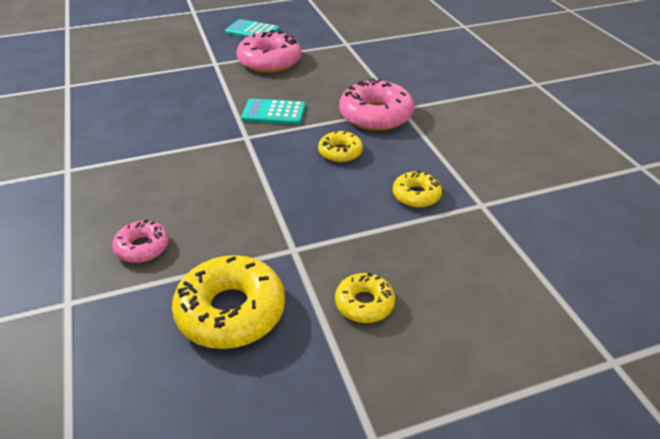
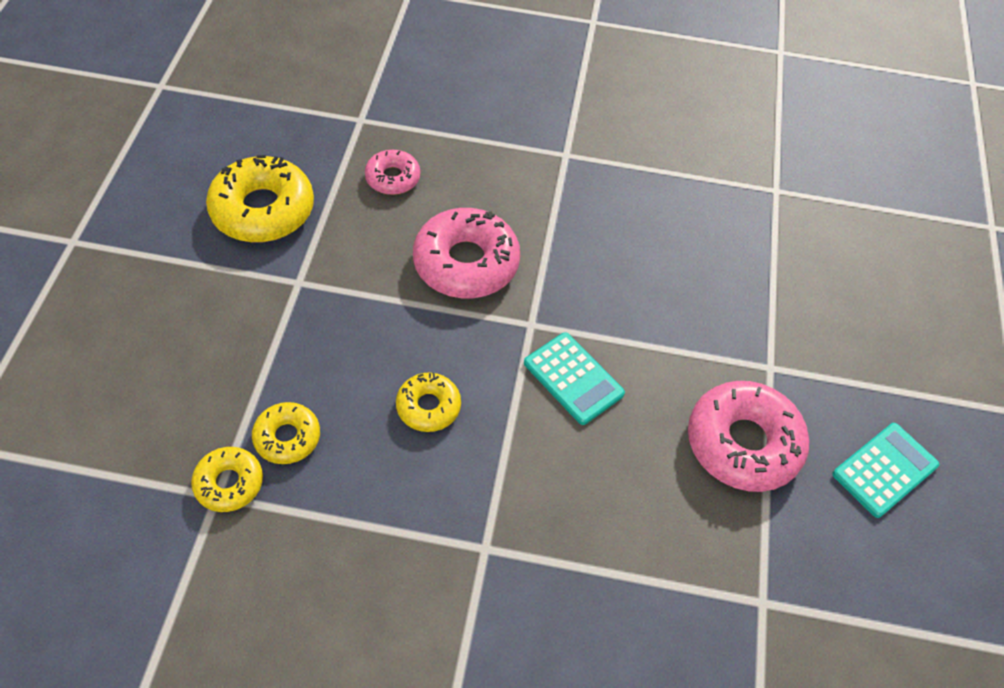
camera: 115 degrees right, 15 degrees up
turquoise calculator [241,98,306,125] -> turquoise calculator turned 105 degrees clockwise [524,332,625,425]
yellow donut [335,272,395,323] -> yellow donut moved to [191,447,263,512]
pink donut [339,78,414,131] -> pink donut moved to [413,208,520,298]

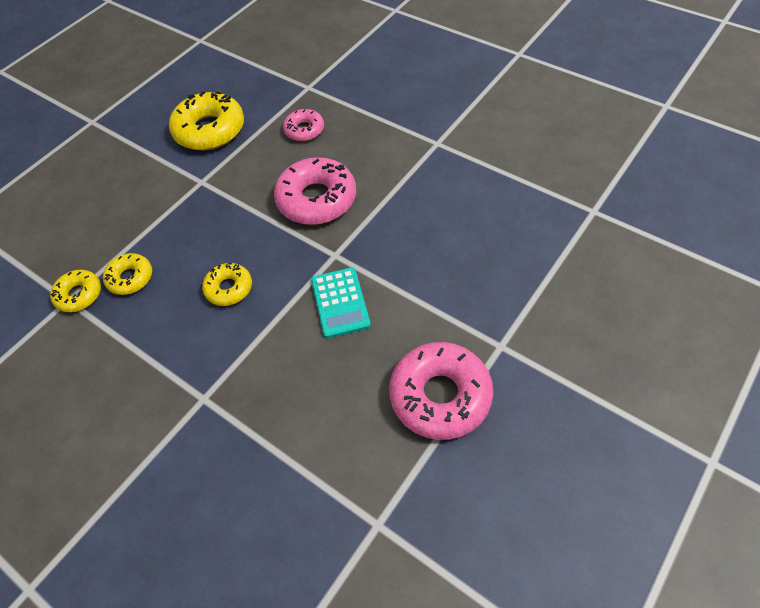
camera: 35 degrees right, 0 degrees up
turquoise calculator [832,423,939,518] -> none

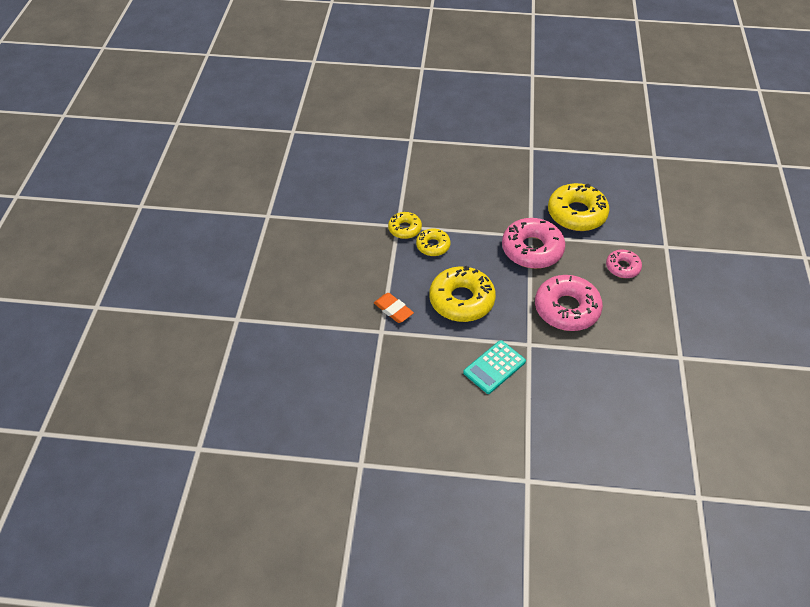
camera: 55 degrees right, 5 degrees down
yellow donut [202,263,252,306] -> yellow donut [429,266,496,322], size x1.81
pink donut [389,342,493,440] -> pink donut moved to [502,218,565,269]
none -> orange eraser [374,293,414,323]

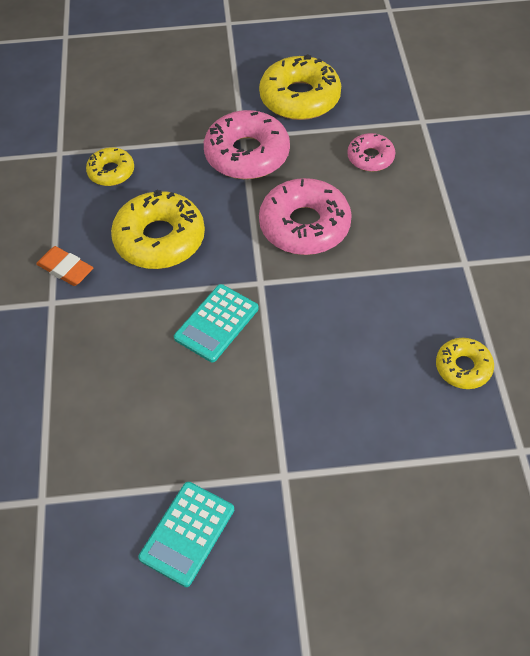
camera: 10 degrees left, 5 degrees up
yellow donut [388,212,422,239] -> yellow donut moved to [436,338,494,389]
none -> turquoise calculator [138,482,234,587]

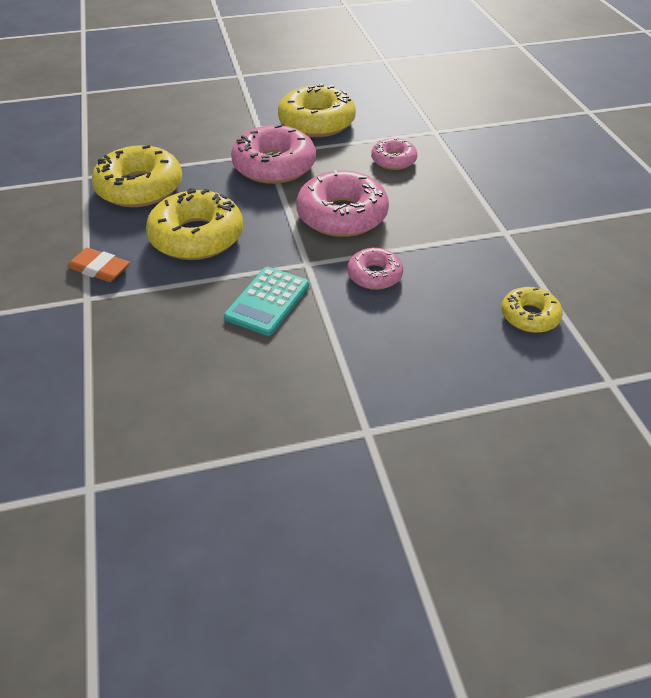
camera: 10 degrees left, 10 degrees down
yellow donut [86,147,134,186] -> yellow donut [92,145,182,207], size x1.81
turquoise calculator [138,482,234,587] -> none
none -> pink donut [347,248,403,290]

